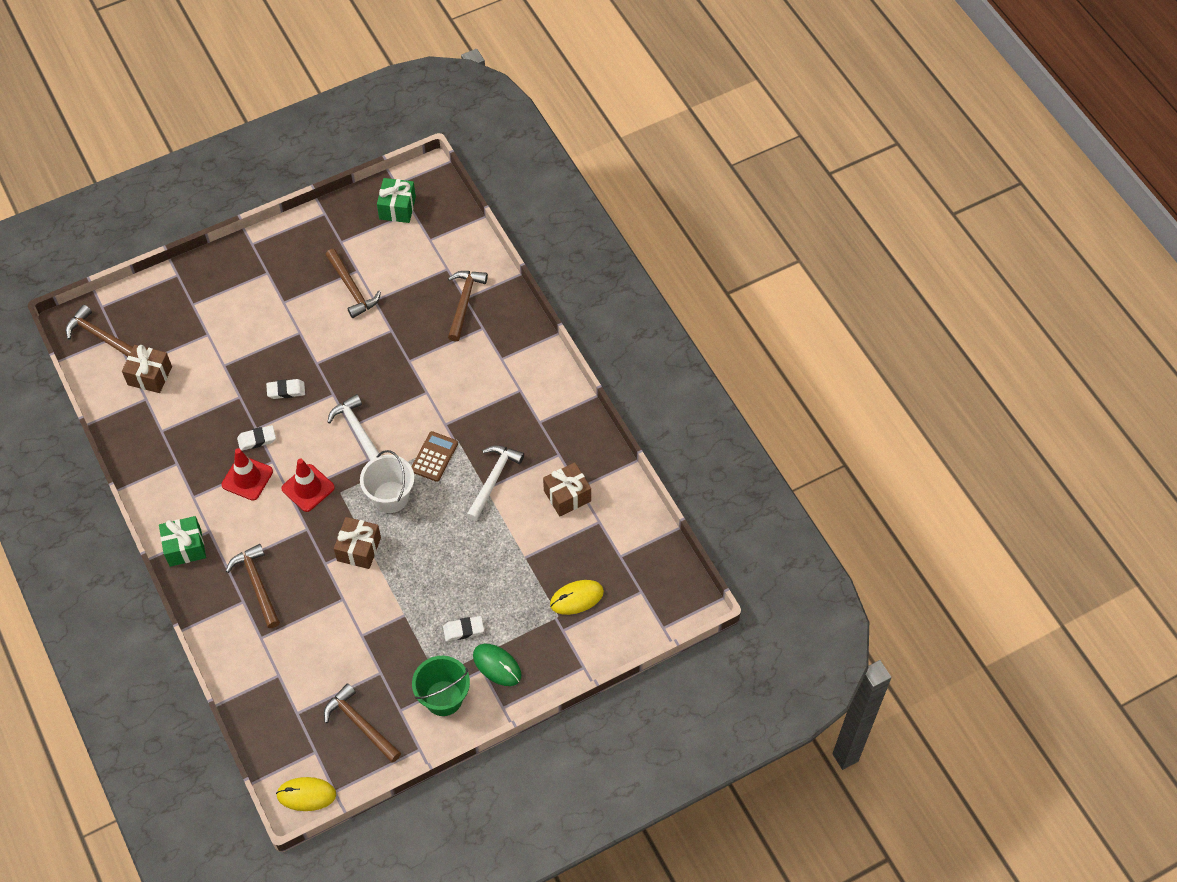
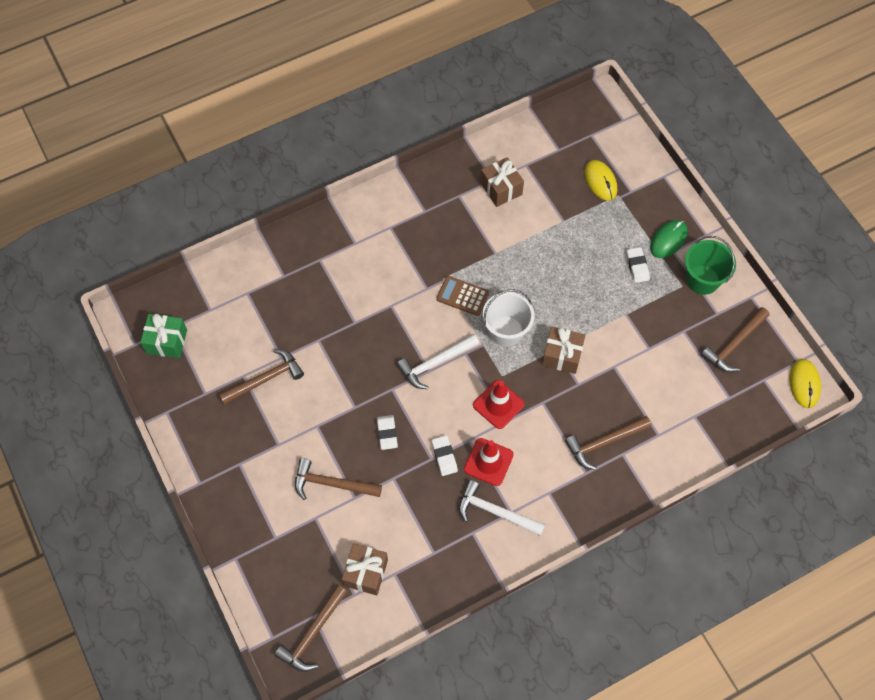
camera: 90 degrees left, 5 degrees up
green gift [159,516,206,567] -> none
brown hammer [448,271,488,342] -> brown hammer moved to [295,458,382,500]
white hammer [466,445,524,521] -> white hammer moved to [459,480,545,536]

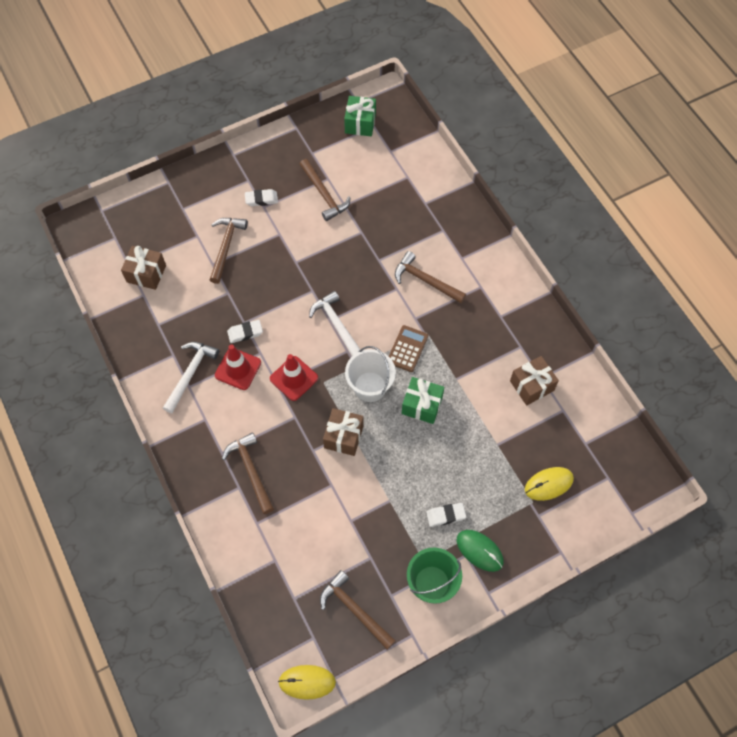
camera: 90 degrees right, 0 degrees up
brown hammer [274,585,347,672] -> brown hammer moved to [395,251,466,303]
white eraser [377,415,398,450] -> white eraser moved to [245,189,278,206]
none -> green gift [402,377,444,424]

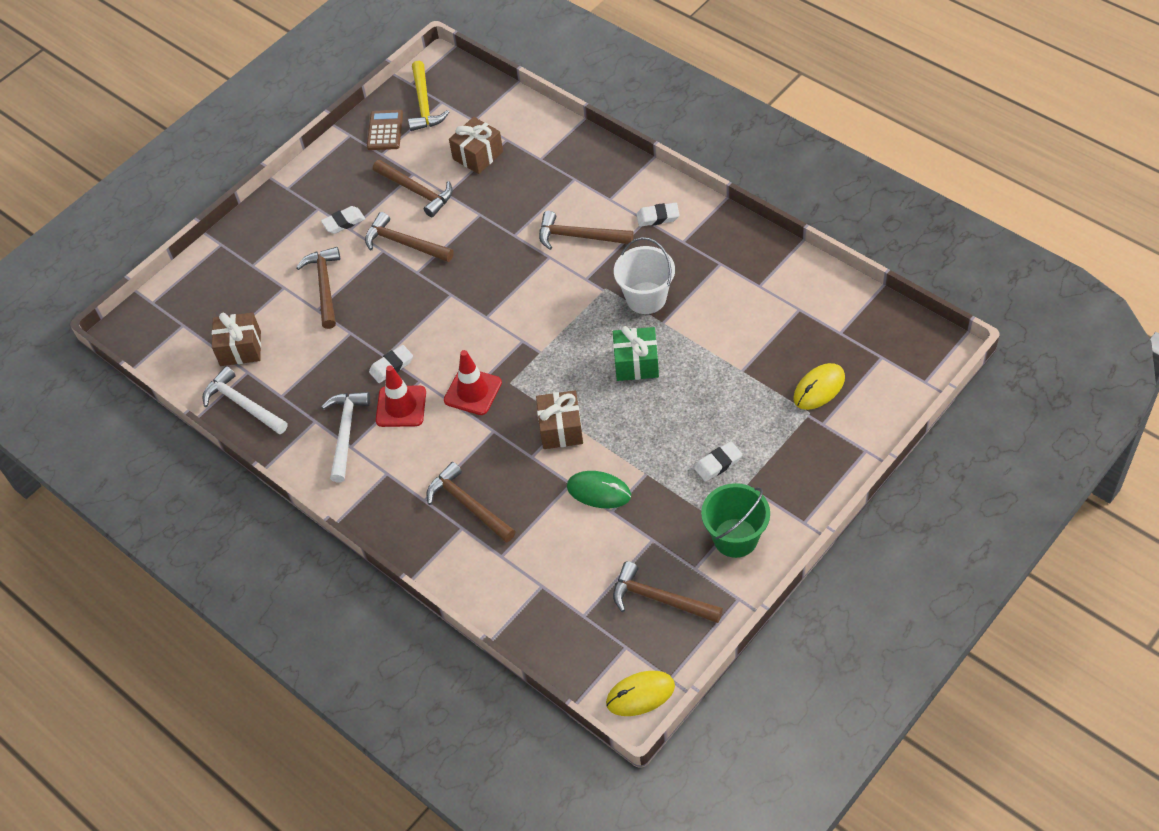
camera: 15 degrees left, 10 degrees down
white hammer [309,291,361,356] -> white hammer moved to [202,366,288,434]
green gift [344,96,376,136] -> yellow hammer [408,61,449,131]
white bucket [345,346,396,402] -> white bucket moved to [614,237,675,314]
brown calculator [389,325,428,372] -> brown calculator moved to [367,110,403,150]
green mouse [457,530,504,572] -> green mouse moved to [567,471,631,508]
brown gift [510,356,559,405] -> brown gift moved to [449,117,503,174]
none -> brown hammer [365,212,454,262]
none -> white eraser [636,203,680,227]

